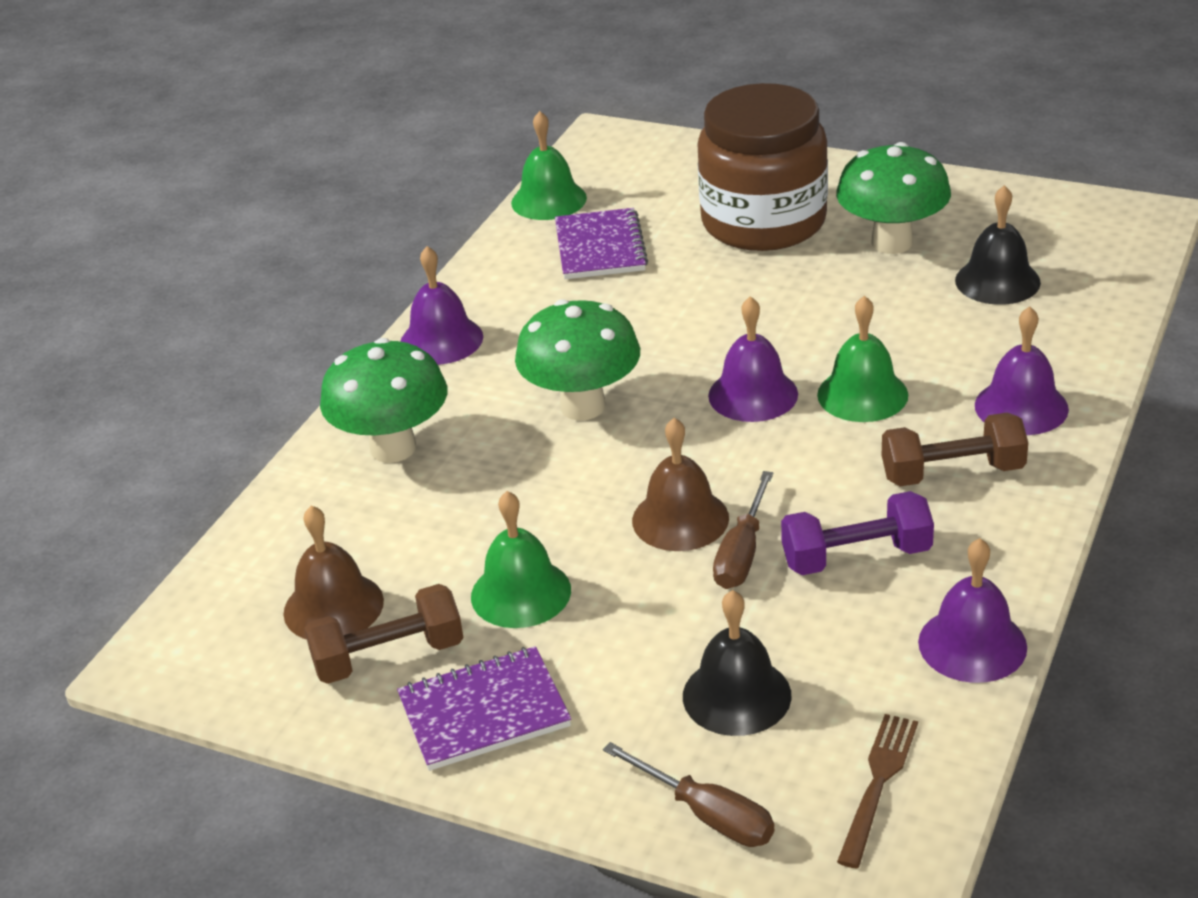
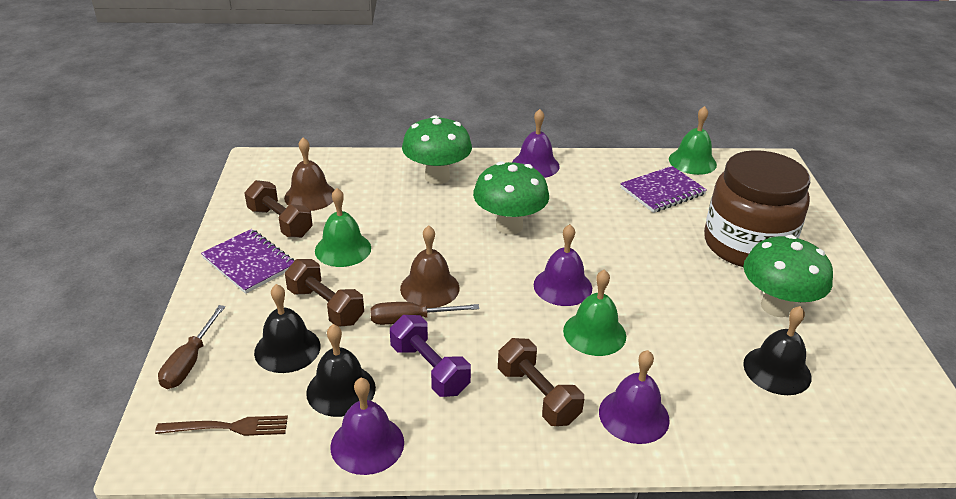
camera: 60 degrees right, 0 degrees up
none -> brown dumbbell [285,259,364,327]
none -> black bell [306,324,376,417]

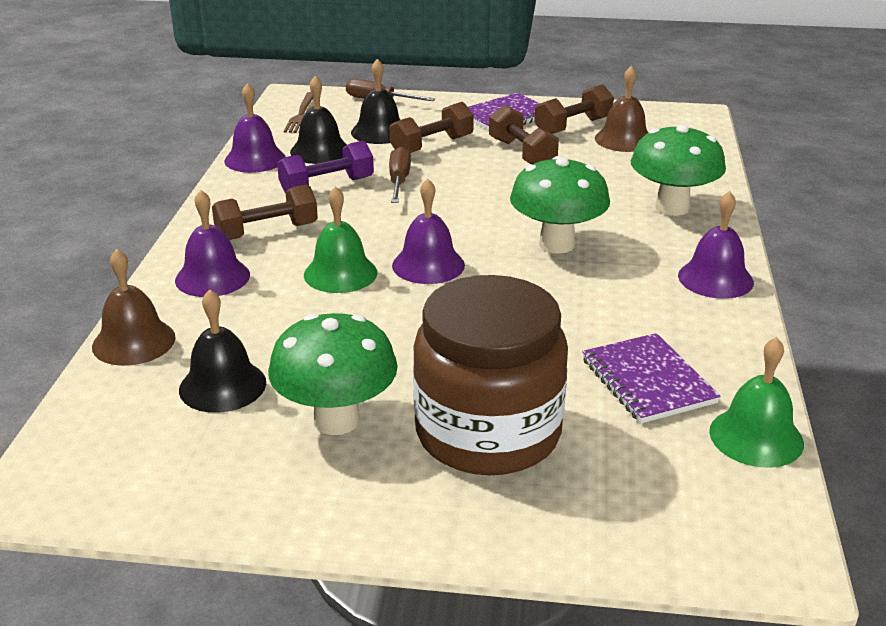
camera: 100 degrees right, 5 degrees down
green bell [315,188,371,267] -> brown dumbbell [489,105,559,164]
brown bell [400,226,460,308] -> brown bell moved to [92,249,176,366]

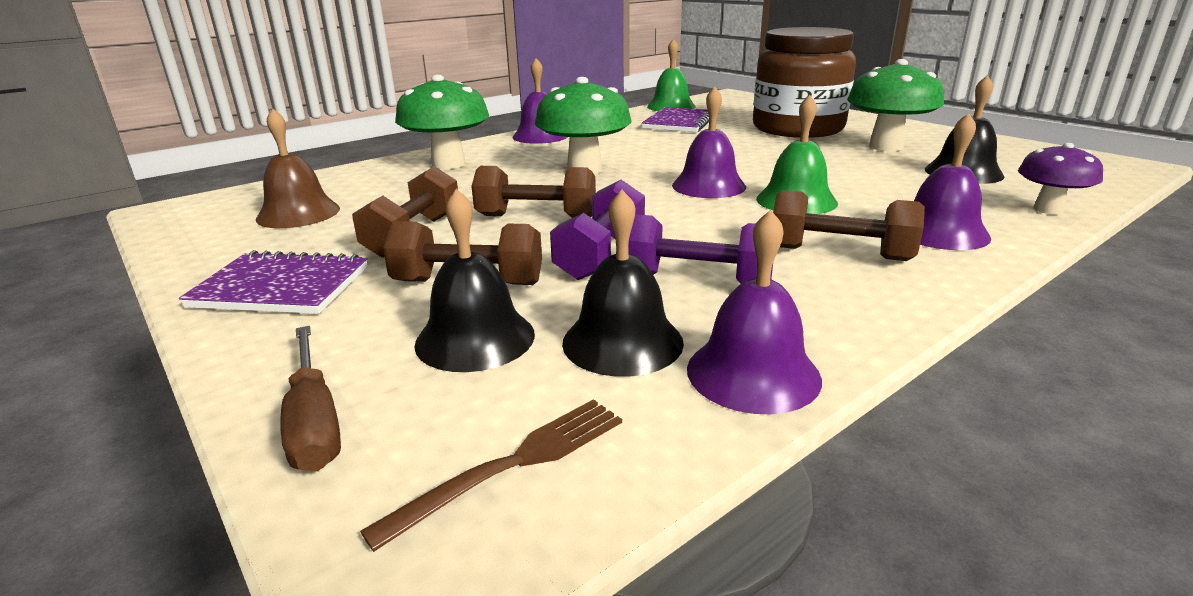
camera: 135 degrees left, 5 degrees down
brown bell [92,249,176,366] -> purple mushroom [1018,143,1103,215]
brown screwdriver [389,147,411,203] -> purple dumbbell [550,180,645,280]
brown dumbbell [534,84,614,134] -> brown dumbbell moved to [471,166,596,218]

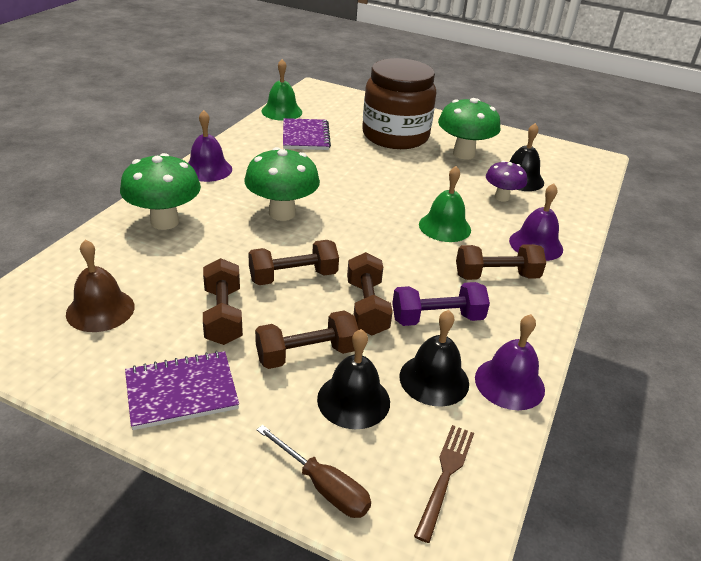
camera: 30 degrees left, 10 degrees up
purple dumbbell [550,180,645,280] -> brown dumbbell [347,252,393,335]
purple bell [672,87,746,198] -> none
purple mushroom [1018,143,1103,215] -> purple mushroom moved to [486,161,527,202]

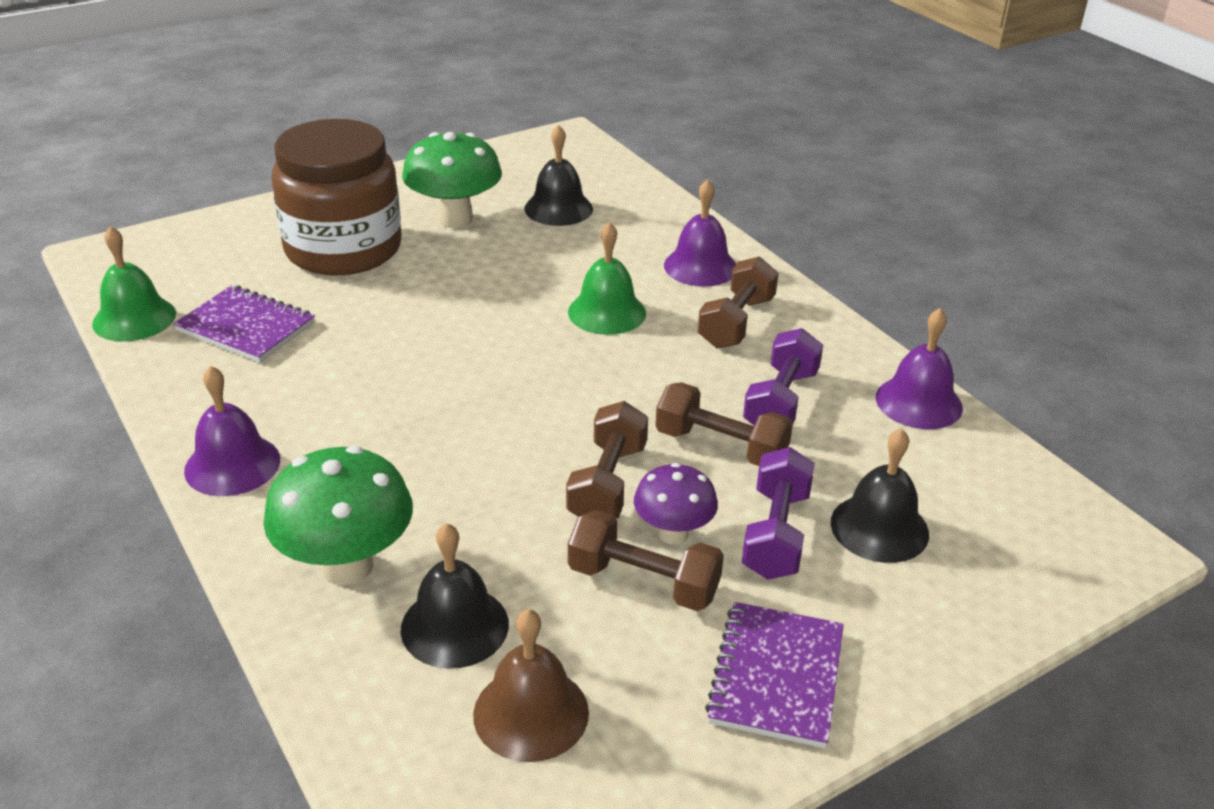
camera: 55 degrees left, 0 degrees up
green mushroom [244,147,320,221] -> none
brown dumbbell [255,311,359,369] -> purple dumbbell [742,447,815,580]
brown screwdriver [257,425,371,518] -> none
black bell [399,310,469,407] -> black bell moved to [401,523,509,669]
brown fork [414,425,474,543] -> none
purple mushroom [486,161,527,202] -> purple mushroom moved to [634,463,718,544]

